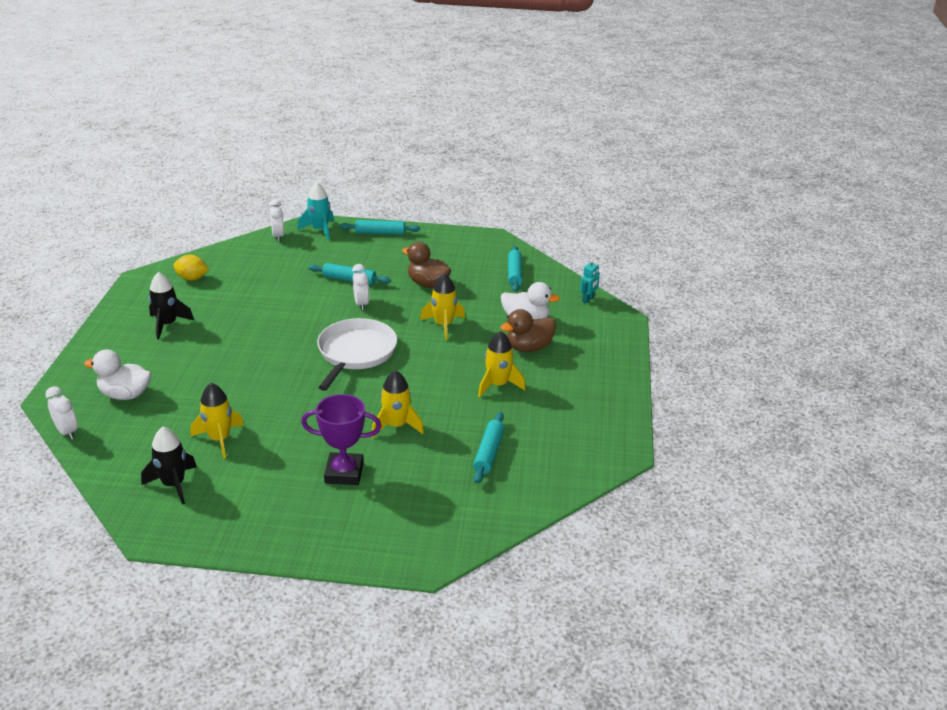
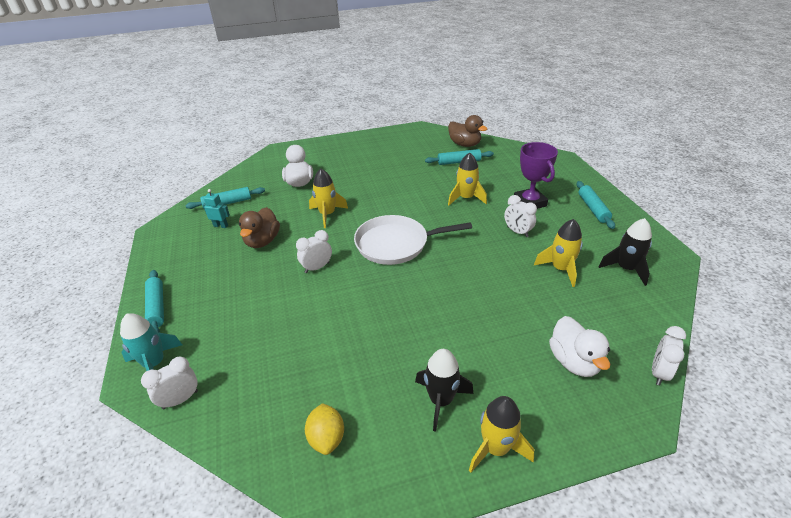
camera: 110 degrees left, 5 degrees up
turquoise rolling pin [308,263,391,285] -> turquoise rolling pin moved to [577,181,615,229]
yellow rocket [478,331,526,398] -> yellow rocket moved to [469,396,534,473]
brown duck [500,309,556,352] -> brown duck moved to [448,115,488,147]
turquoise robot [580,259,600,304] -> turquoise robot moved to [203,189,230,228]
none -> white clock [504,195,537,237]

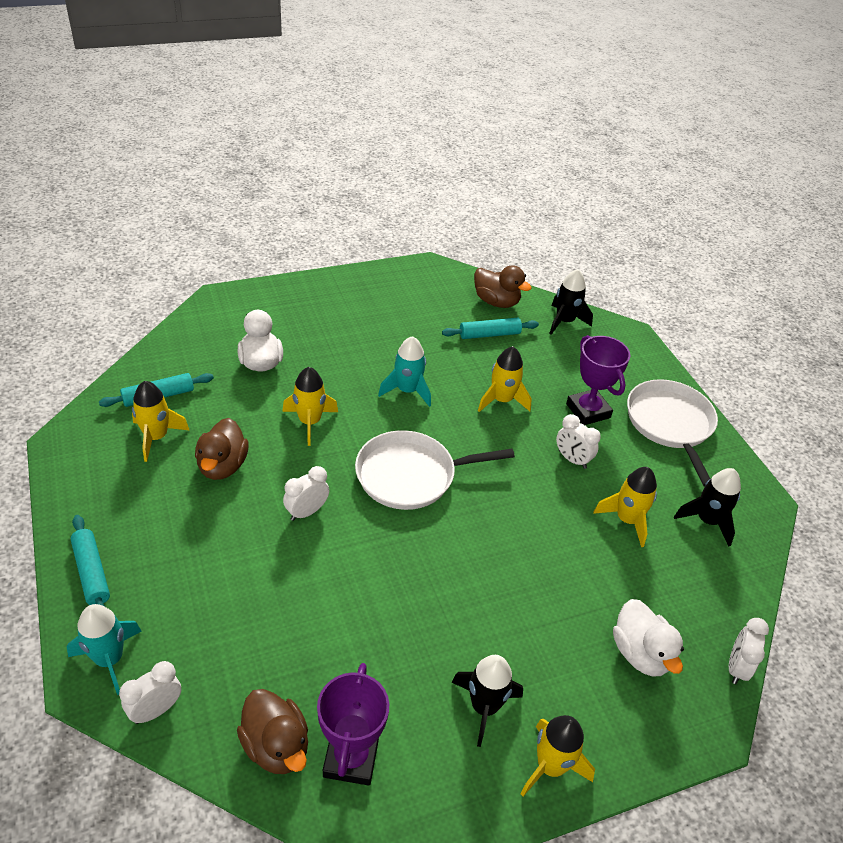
camera: 10 degrees left, 5 degrees up
turquoise robot [203,189,230,228] -> yellow rocket [132,381,190,462]
yellow lemon [305,403,344,455] -> purple trophy [317,663,389,786]
turquoise rolling pin [577,181,615,229] -> white pan [627,379,718,487]
none -> brown duck [237,689,308,774]
none -> turquoise rocket [378,336,431,407]
none -> black rocket [549,269,593,335]

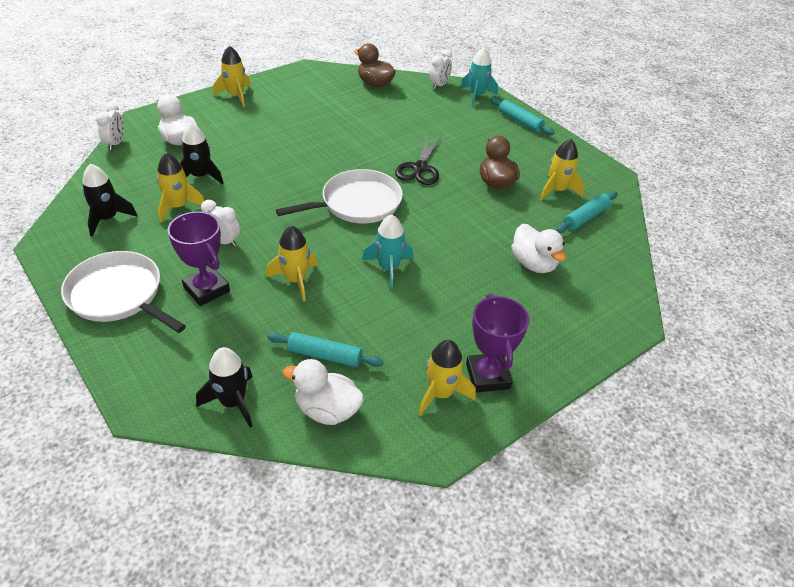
camera: 165 degrees right, 0 degrees up
yellow rocket [282,367,338,446] -> yellow rocket moved to [418,340,476,416]
white clock [283,466,329,521] -> black scissors [395,136,441,185]
purple trophy [317,663,389,786] -> purple trophy moved to [466,294,529,393]
turquoise rolling pin [442,318,539,339] -> turquoise rolling pin turned 45 degrees clockwise [267,332,384,367]
black rocket [452,655,523,747] -> black rocket moved to [180,123,224,185]
brown duck [474,265,532,308] -> white duck [282,359,364,425]
white pan [627,379,718,487] -> white pan turned 150 degrees clockwise [61,251,186,333]

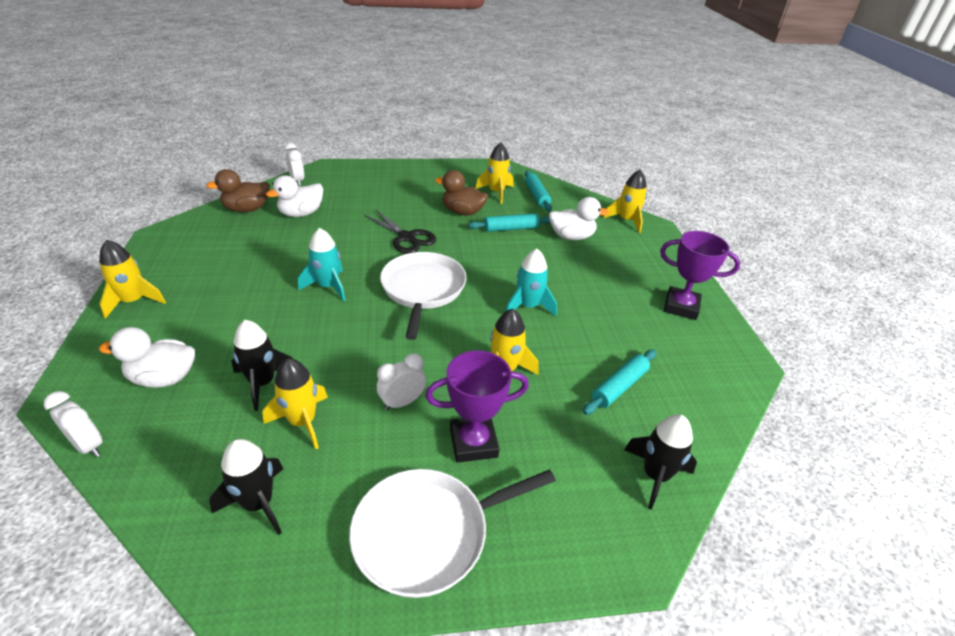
camera: 60 degrees left, 5 degrees down
white duck [282,359,364,425] -> white duck moved to [266,175,323,217]
yellow rocket [418,340,476,416] -> yellow rocket moved to [603,170,647,233]
turquoise rocket [461,47,498,107] -> turquoise rocket moved to [298,228,346,302]
turquoise rolling pin [490,97,555,135] -> turquoise rolling pin moved to [468,213,550,232]

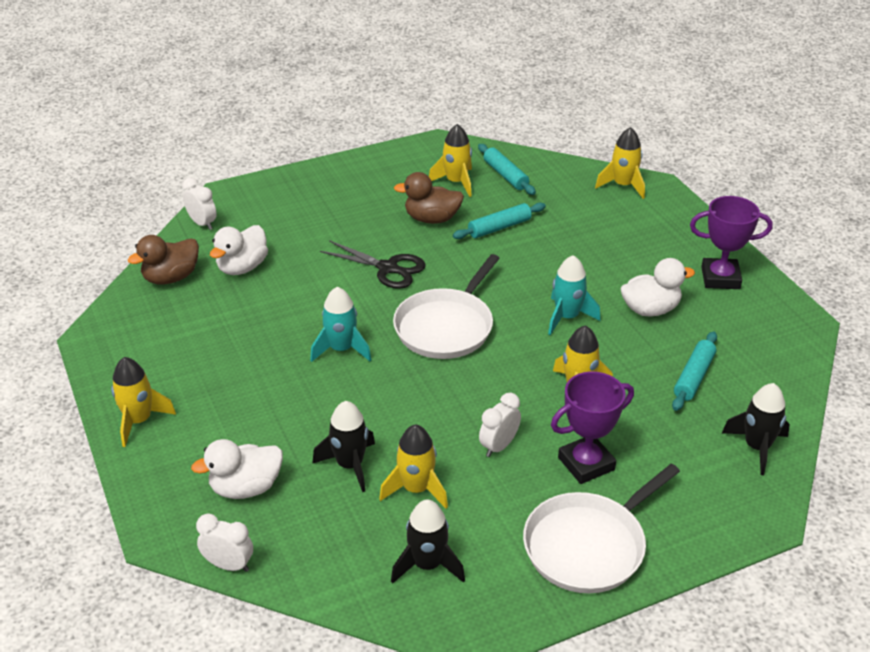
camera: 15 degrees left, 0 degrees up
white pan [380,252,466,340] -> white pan turned 135 degrees counterclockwise [393,254,500,359]
white duck [549,197,609,240] -> white duck moved to [620,258,695,317]

